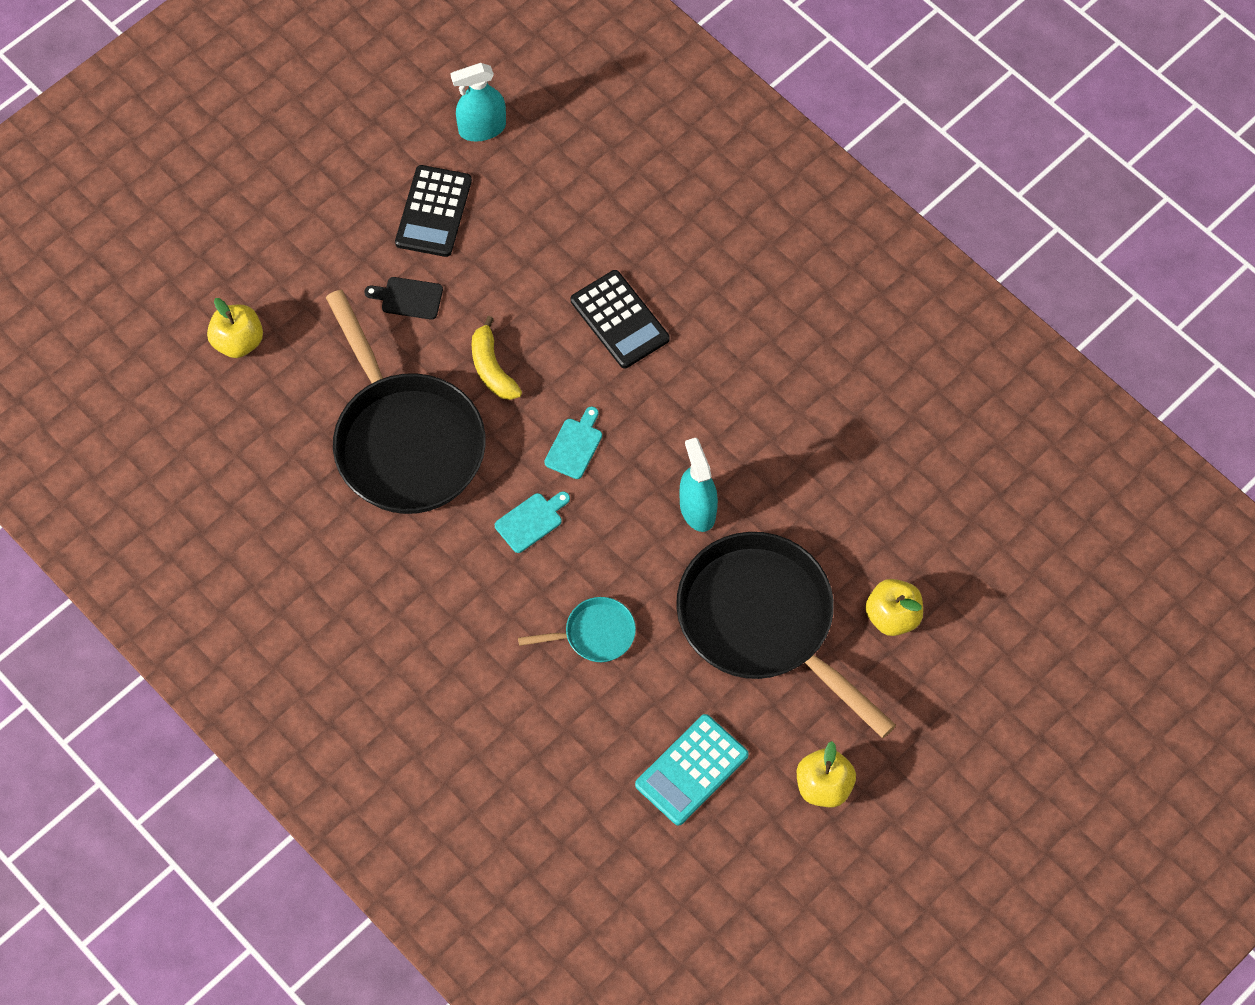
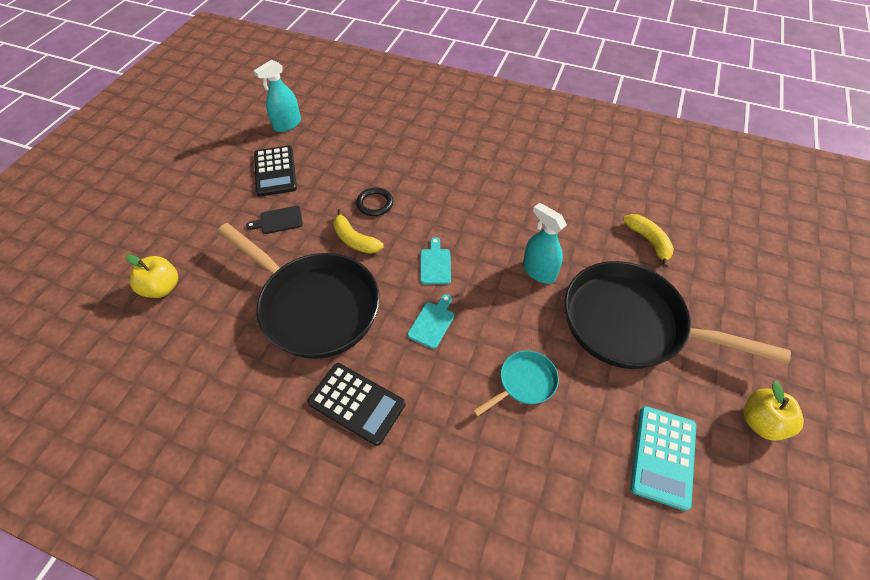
camera: 25 degrees left, 10 degrees down
black calculator [571,270,670,368] -> black calculator moved to [307,363,406,446]
yellow apple [865,579,923,636] -> none
none -> black ring [356,188,393,216]
none -> yellow banana [623,214,674,268]

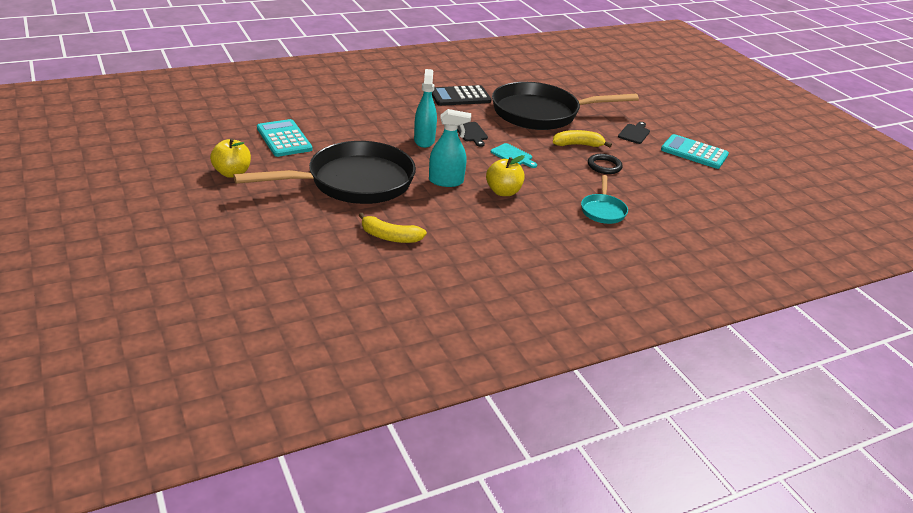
camera: 130 degrees right, 20 degrees down
yellow apple [126,254,178,298] -> yellow apple moved to [486,155,525,196]
turquoise spray bottle [253,60,301,132] -> turquoise spray bottle moved to [414,69,437,148]
black calculator [254,145,297,197] -> turquoise calculator [661,134,729,169]
turquoise cutting board [408,294,454,349] -> black cutting board [457,122,488,147]
turquoise pan [473,350,559,417] -> turquoise pan moved to [581,175,628,224]

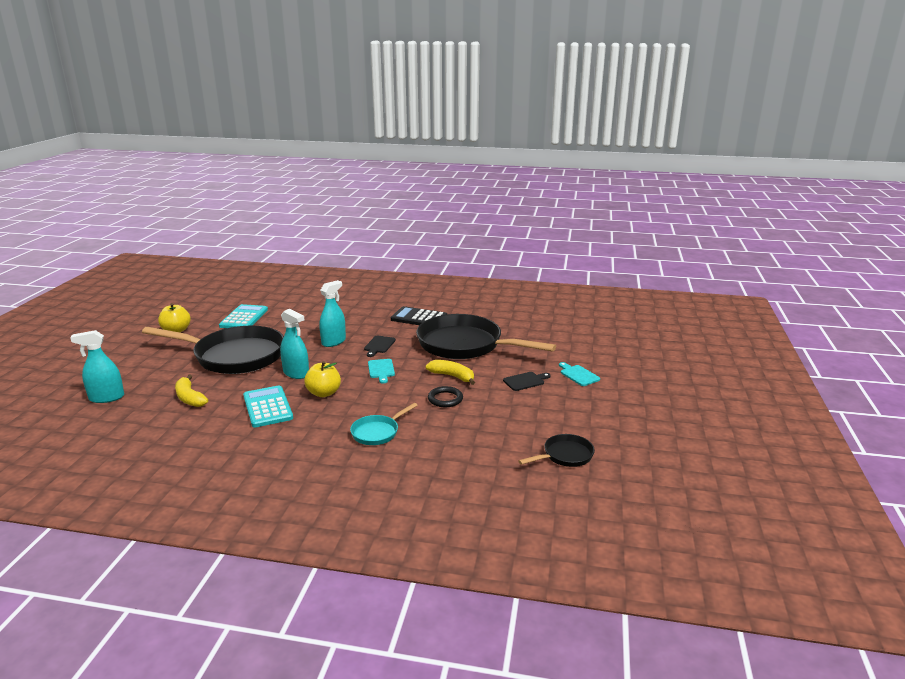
camera: 40 degrees right, 10 degrees down
turquoise calculator [661,134,729,169] -> turquoise calculator moved to [243,385,293,427]
none -> turquoise spray bottle [70,330,124,403]
none -> black pan [519,434,595,467]
none -> turquoise cutting board [559,362,600,386]

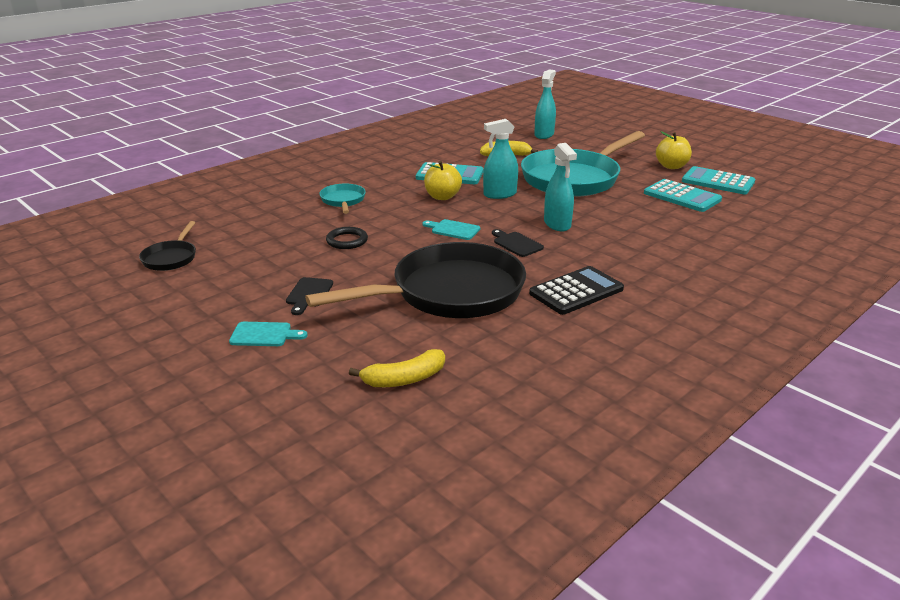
camera: 125 degrees right, 5 degrees up
black pan [142,326,284,374] -> turquoise pan [521,131,645,197]
yellow banana [425,360,475,385] -> yellow banana moved to [349,349,445,387]
none -> turquoise calculator [682,166,755,195]

